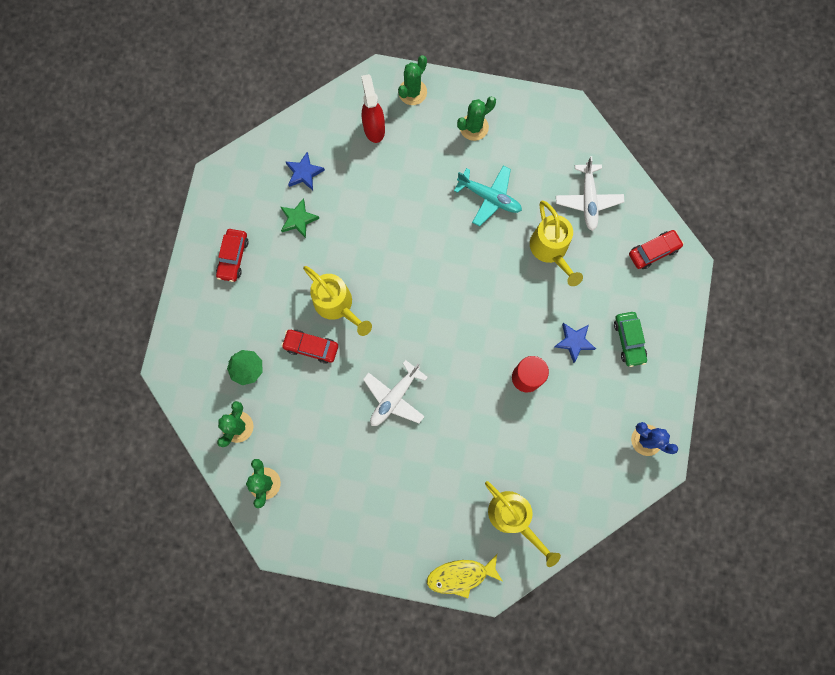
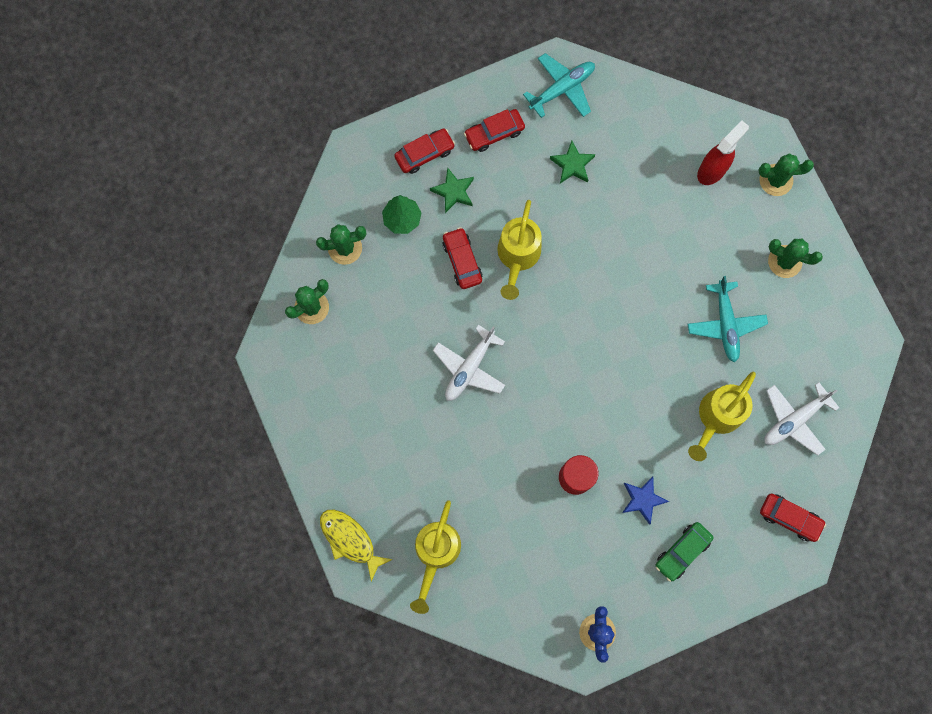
camera: 55 degrees right, 0 degrees up
blue star [286,152,325,190] -> none
white plane [363,360,428,426] -> white plane turned 60 degrees counterclockwise [433,325,505,401]
none -> red car [394,128,455,174]
none -> green star [430,168,474,213]
none -> turquoise plane [523,53,595,118]

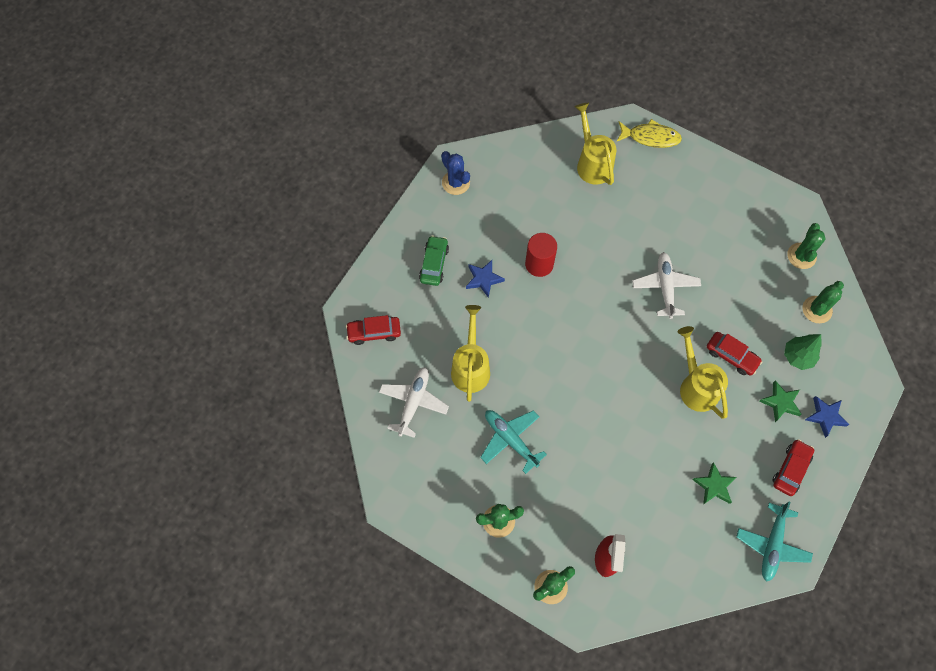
camera: 145 degrees right, 10 degrees down
red car [394,128,455,174] -> blue star [805,396,850,438]

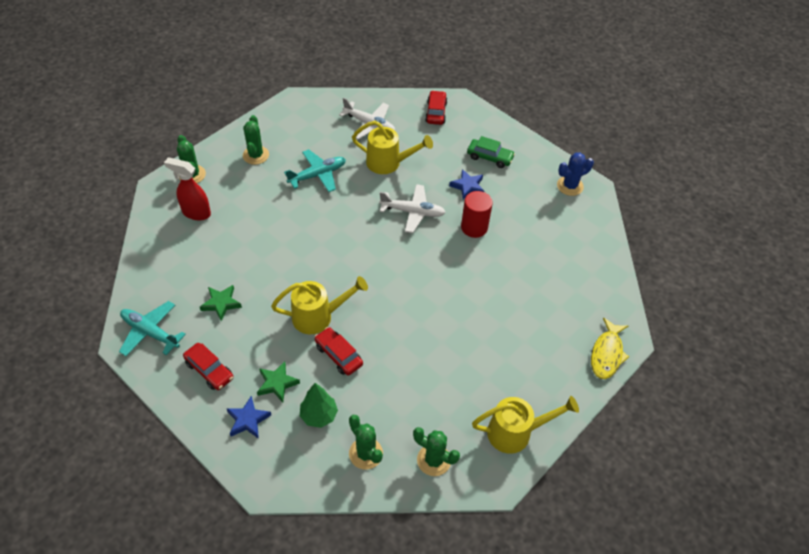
camera: 100 degrees right, 15 degrees down
yellow watering can [575,103,617,185] -> yellow watering can moved to [472,396,579,454]
white plane [632,252,701,319] -> white plane moved to [379,184,446,233]
red car [707,332,762,376] -> red car turned 90 degrees clockwise [315,327,363,375]

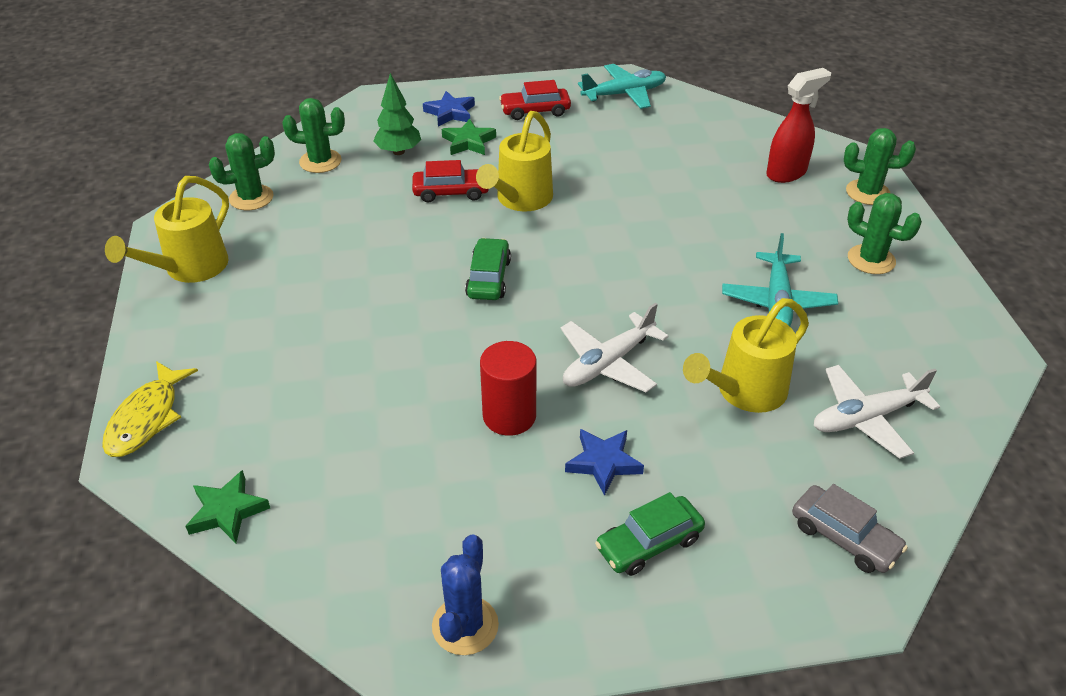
camera: 130 degrees right, 10 degrees down
green star [200,285,242,321] -> green star moved to [186,470,270,543]
red car [425,90,448,125] -> grey car [792,484,908,573]
yellow fish [591,317,629,379] -> yellow fish turned 135 degrees counterclockwise [102,361,198,457]
none -> green car [465,238,511,300]

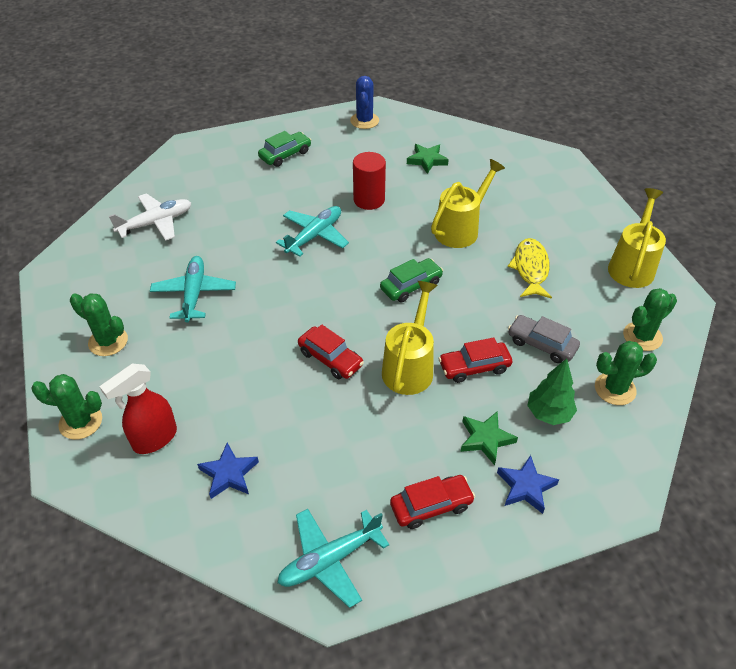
camera: 170 degrees right, 5 degrees up
yellow fish [102,361,198,457] -> yellow fish moved to [508,238,552,299]
green star [186,470,270,543] -> green star moved to [407,144,449,174]
green car [465,238,511,300] -> green car turned 120 degrees counterclockwise [380,258,443,302]
white plane [561,303,669,392] -> turquoise plane [276,206,349,257]
blue star [565,429,644,496] -> blue star moved to [197,443,259,499]
yellow watering can [683,298,809,413] -> yellow watering can moved to [431,159,505,248]
grey car [792,484,908,573] -> grey car moved to [508,315,580,363]
none -> red car [298,325,364,379]

